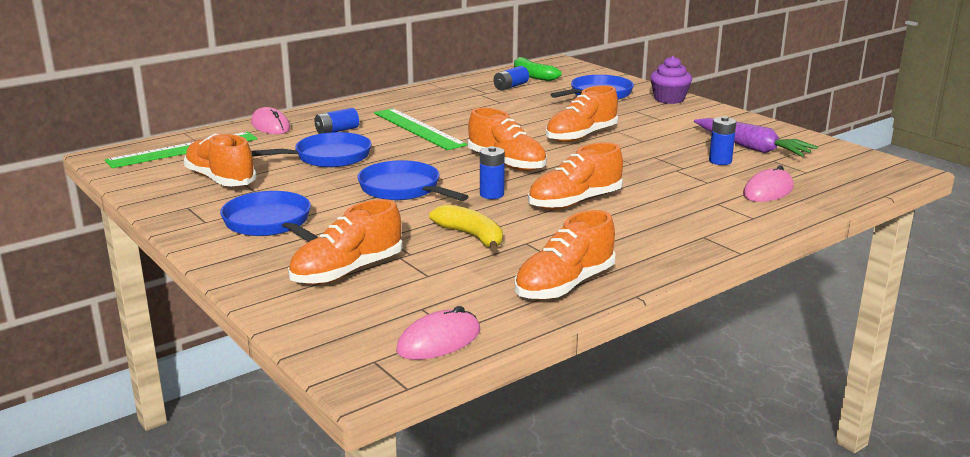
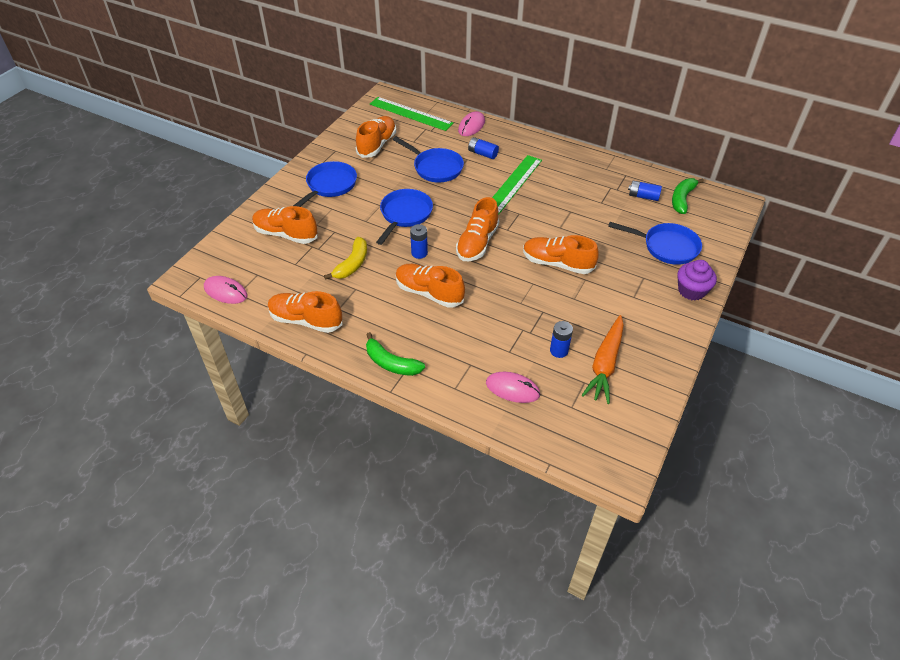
camera: 65 degrees right, 25 degrees up
purple carrot [694,118,818,156] -> orange carrot [582,315,624,404]
none -> green banana [366,332,425,376]

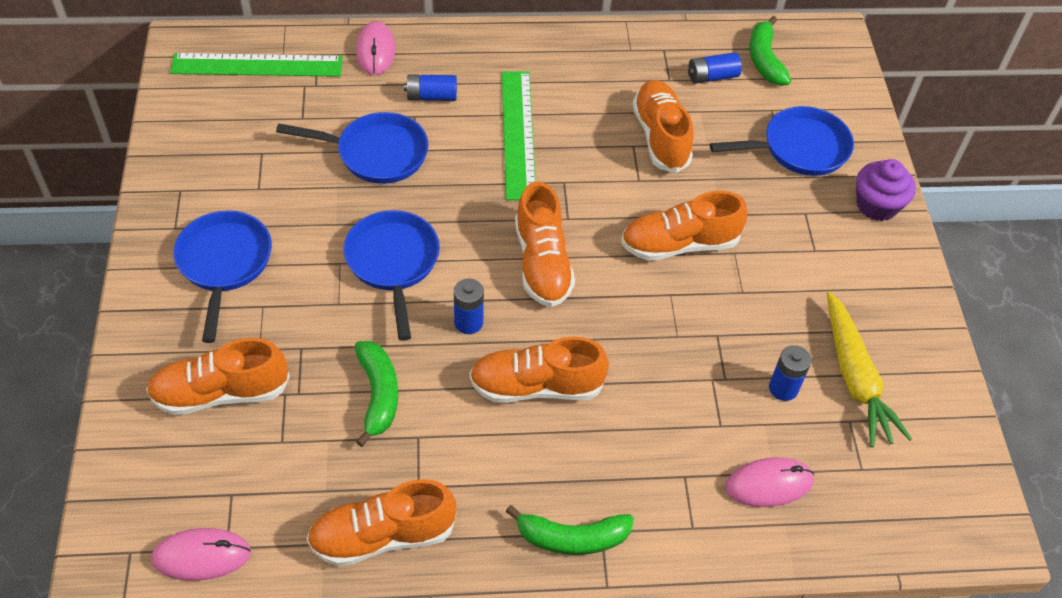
camera: 35 degrees left, 5 degrees up
yellow banana [324,237,367,280] -> green banana [355,341,398,447]
orange shoe [356,116,396,158] -> orange shoe moved to [632,80,693,173]
orange carrot [582,315,624,404] -> yellow carrot [827,292,912,447]

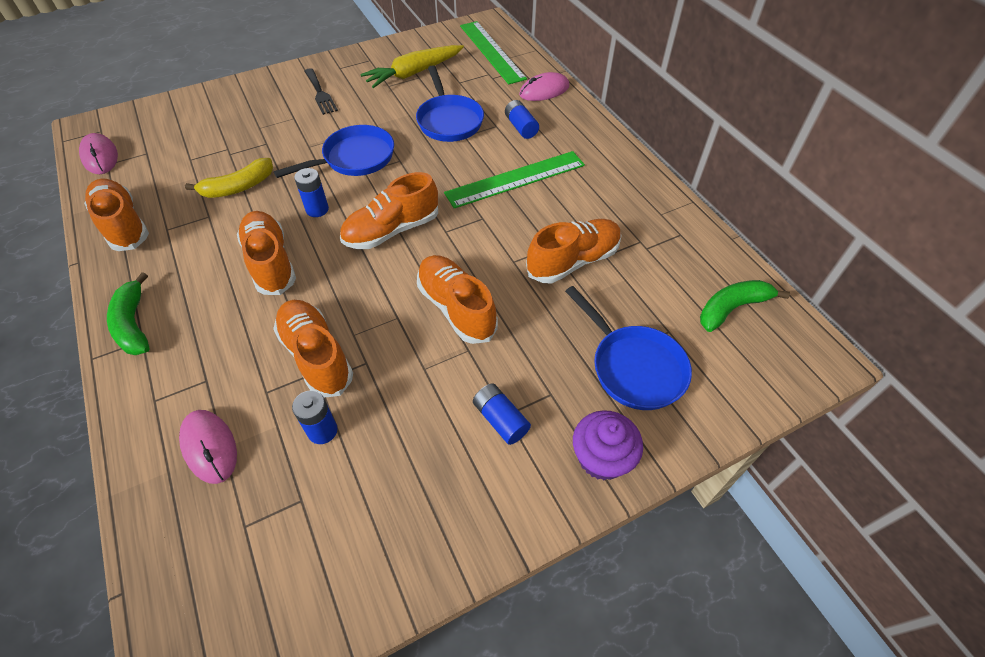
camera: 70 degrees right, 0 degrees up
orange shoe [146,338,290,415] -> orange shoe moved to [273,300,353,398]
blue pan [173,210,272,343] -> black fork [304,68,338,115]
green banana [355,341,398,447] -> yellow banana [185,158,273,198]
blue battery [688,52,742,84] -> blue battery moved to [473,383,531,445]
yellow carrot [827,292,912,447] -> yellow carrot moved to [360,45,464,88]

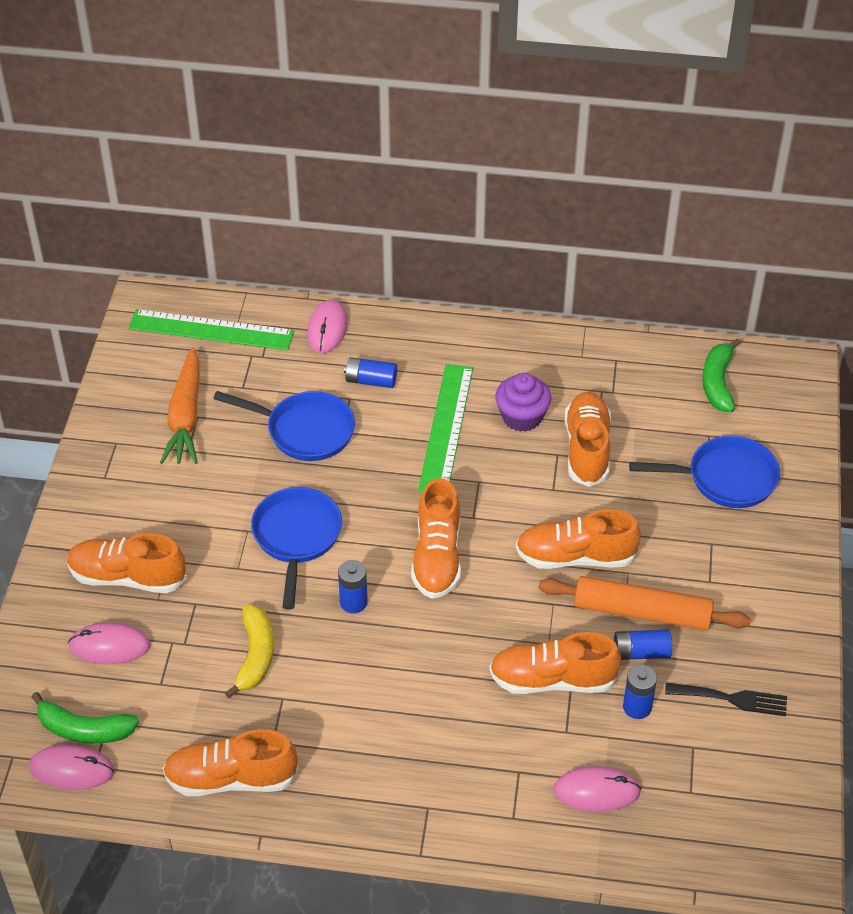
camera: 55 degrees left, 5 degrees down
green banana [107,272,150,355] -> green banana moved to [31,692,139,744]
orange shoe [237,211,296,295] -> orange shoe moved to [67,533,187,593]
black fork [304,68,338,115] -> black fork moved to [665,683,787,716]
yellow carrot [360,45,464,88] -> orange carrot [160,347,199,464]
blue battery [473,383,531,445] -> blue battery moved to [614,630,672,660]
purple cupcake [573,410,643,480] -> purple cupcake moved to [495,373,551,432]
none -> pink mouse [68,622,151,664]
none -> orange rolling pin [538,576,751,631]

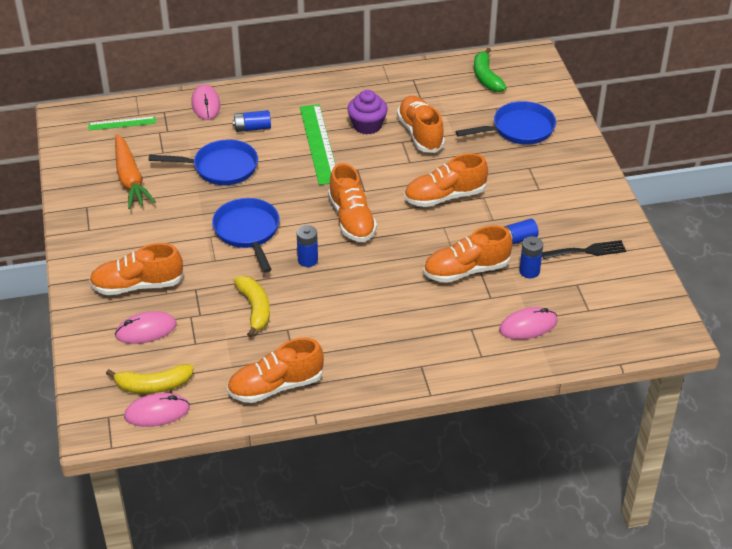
camera: 20 degrees left, 5 degrees down
green banana [31,692,139,744] -> yellow banana [106,364,194,394]
green ruler [128,309,294,351] -> green ruler [88,116,156,130], size x0.54
orange rolling pin [538,576,751,631] -> none

